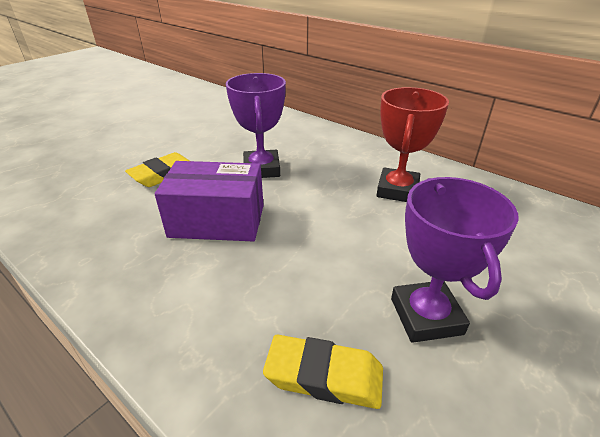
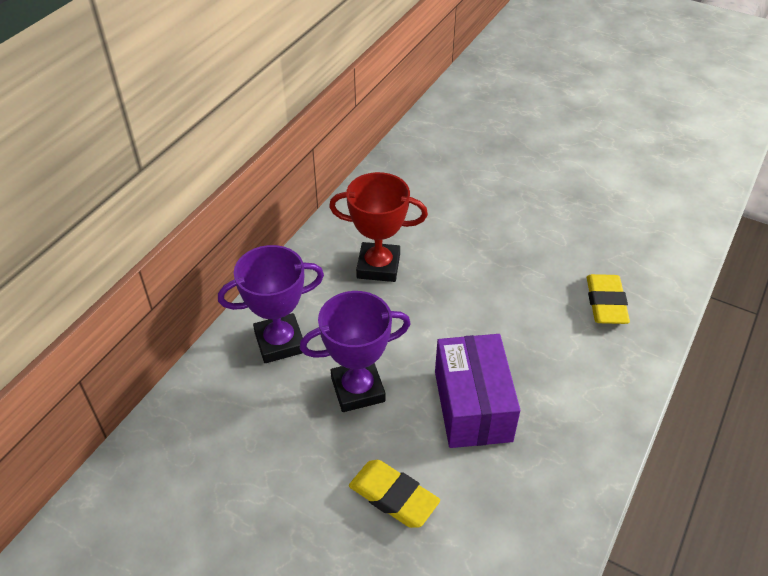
camera: 100 degrees left, 10 degrees up
purple trophy [391,177,519,343] -> purple trophy moved to [218,245,324,363]

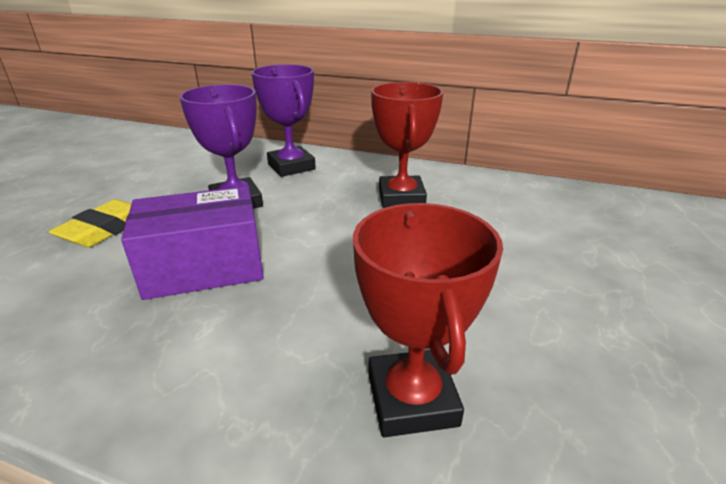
camera: 80 degrees right, 15 degrees down
yellow eraser [587,274,630,324] -> red trophy [353,203,503,437]

